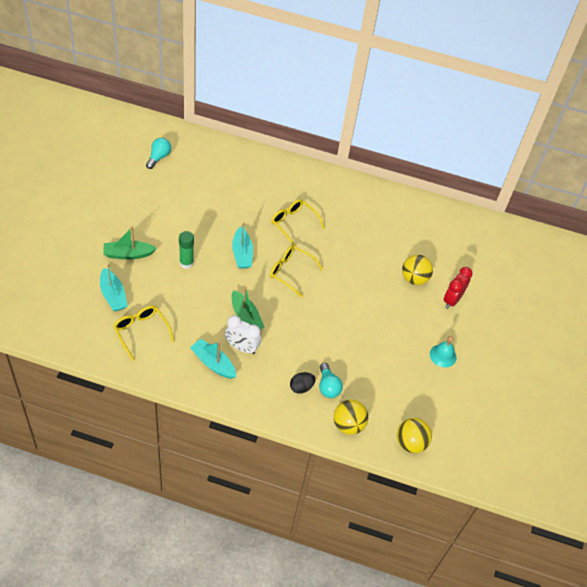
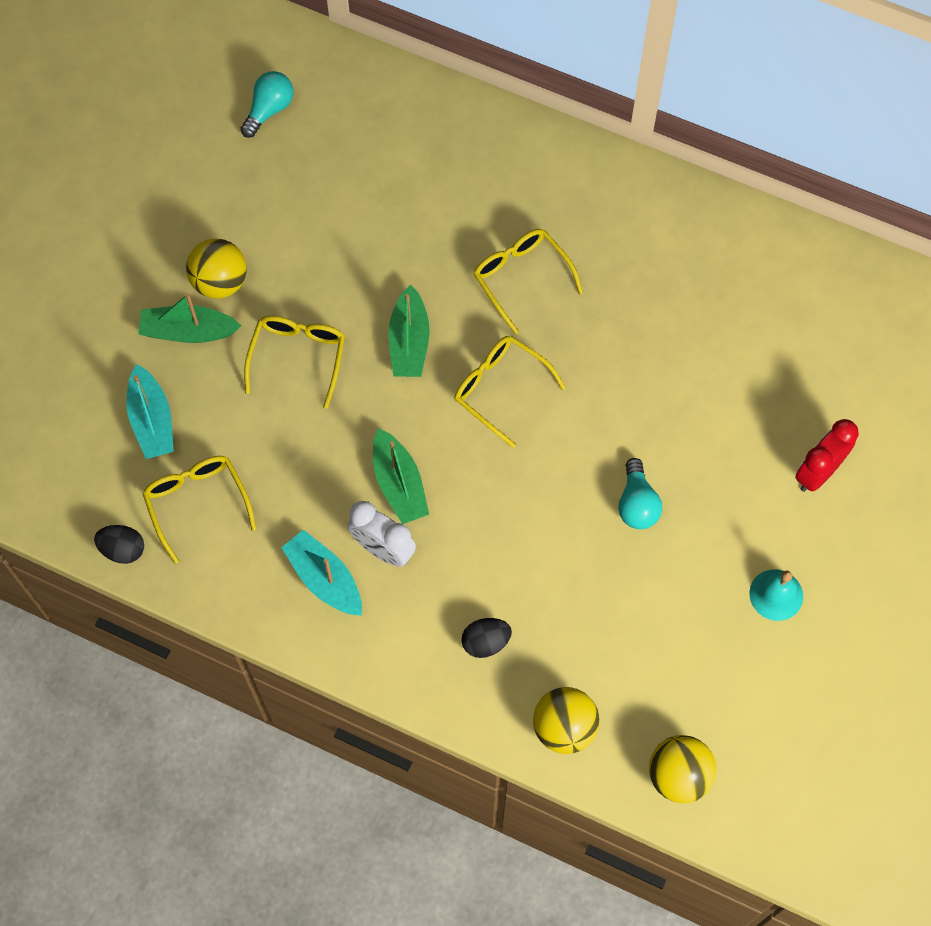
camera: 15 degrees right, 15 degrees up
green glue stick [179,231,194,269] -> yellow glasses [244,315,345,409]
turquoise boat [232,222,253,268] -> green boat [388,285,430,377]
turquoise light bulb [319,363,343,398] -> turquoise light bulb moved to [618,458,662,529]
yellow ball [402,255,433,285] -> yellow ball moved to [186,238,247,299]
none -> black egg [94,525,144,564]

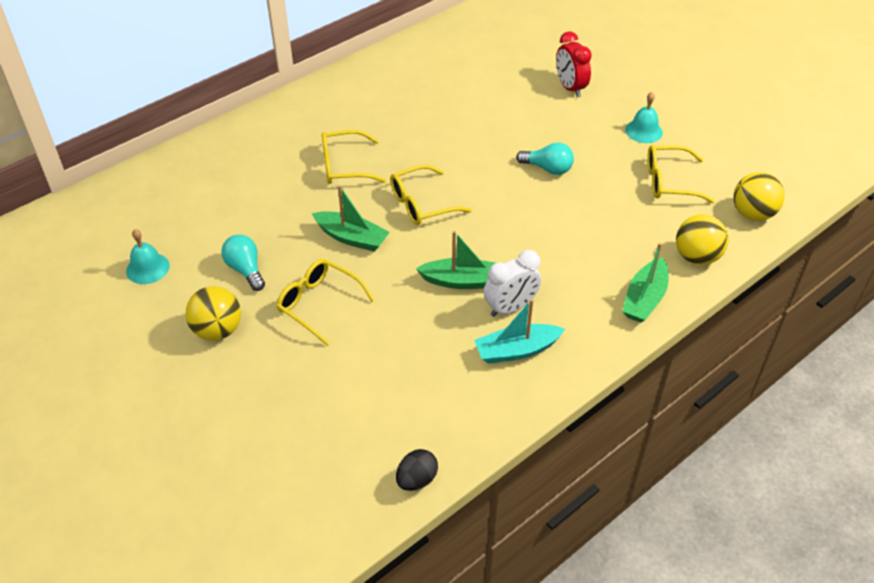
camera: 65 degrees left, 20 degrees down
turquoise boat [126,364,174,459] -> none
green boat [138,293,241,343] -> green boat moved to [622,243,669,323]
yellow glasses [142,456,256,564] -> yellow glasses moved to [647,145,715,203]
turquoise light bulb [240,71,293,138] -> turquoise light bulb moved to [221,235,265,291]
black egg [461,618,512,658] -> none
none -> turquoise bell [126,229,170,284]

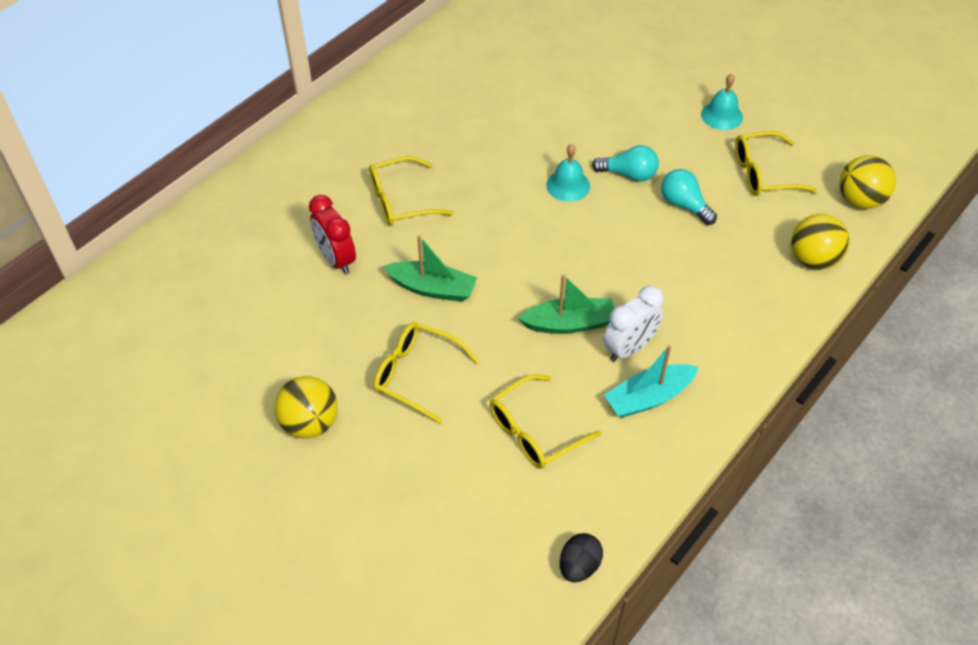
camera: 10 degrees left, 5 degrees up
turquoise bell [126,229,170,284] -> turquoise bell moved to [546,144,590,202]
turquoise light bulb [221,235,265,291] -> turquoise light bulb moved to [661,169,717,225]
yellow glasses [390,165,472,225] -> yellow glasses moved to [490,374,602,469]
red clock [556,31,592,98] -> red clock moved to [309,195,356,275]
green boat [622,243,669,323] -> none

